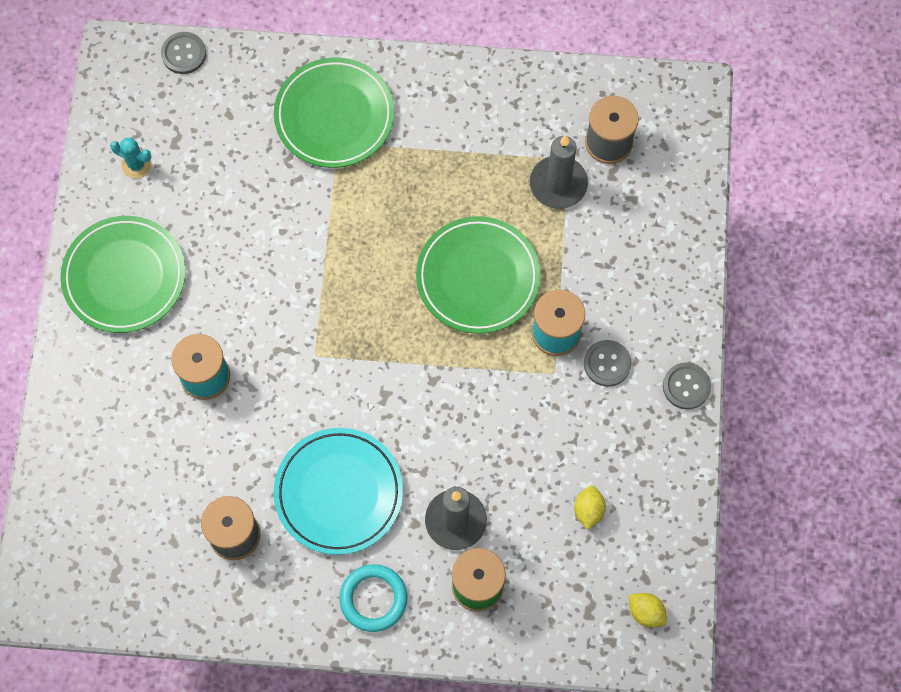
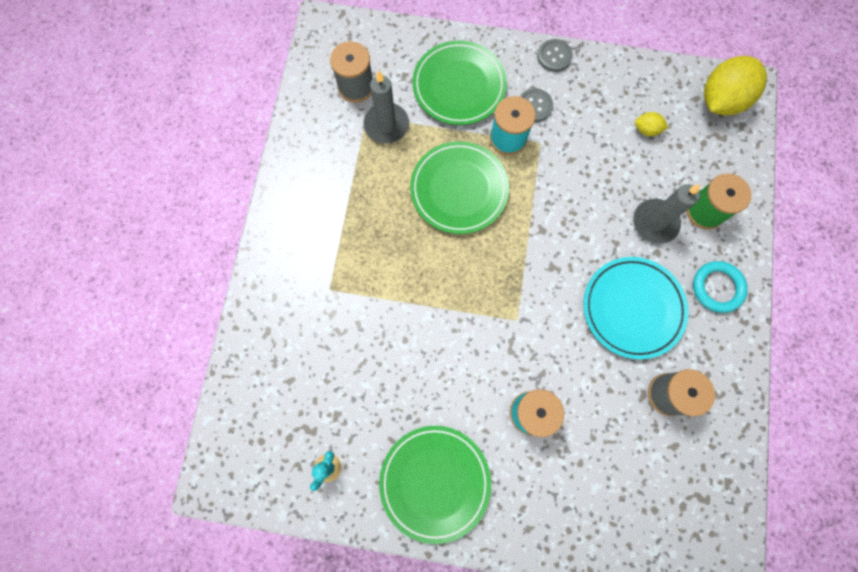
camera: 85 degrees left, 5 degrees up
grey button [161,32,206,74] -> none
green plate [274,57,395,168] -> green plate moved to [413,41,507,125]
yellow lemon [629,593,667,627] -> yellow lemon [704,56,767,115], size x2.23

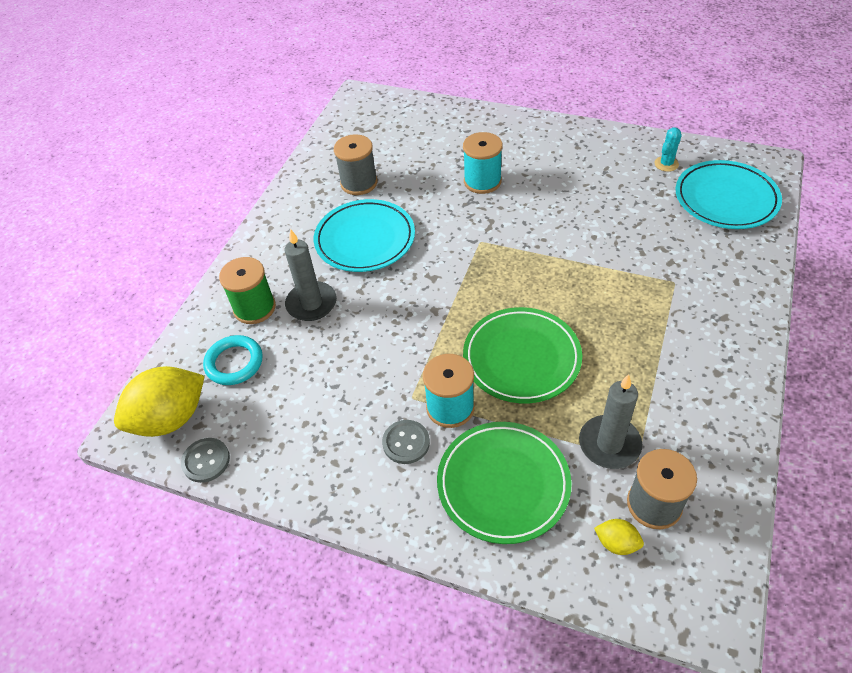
camera: 165 degrees left, 25 degrees down
green plate [379,426,491,544] -> none
grey button [537,39,573,72] -> grey button moved to [181,438,230,483]
yellow lemon [635,112,669,136] -> yellow lemon moved to [594,519,644,555]
turquoise ring [693,261,748,313] -> turquoise ring moved to [203,335,263,385]
none -> turquoise plate [676,160,782,229]

